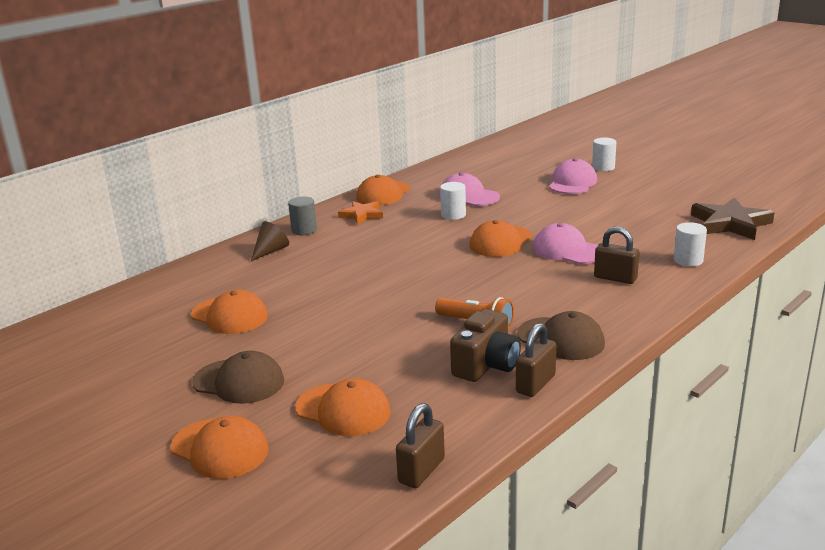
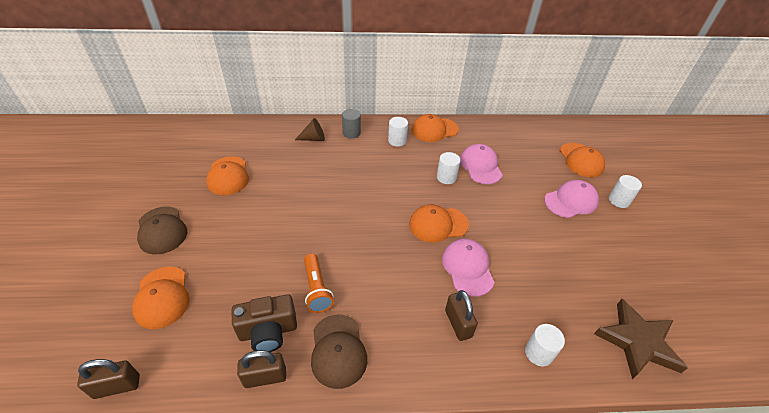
camera: 40 degrees right, 20 degrees up
orange cap [171,416,269,479] -> orange cap moved to [560,143,605,177]
orange star [338,201,383,225] -> white cylinder [388,117,408,147]

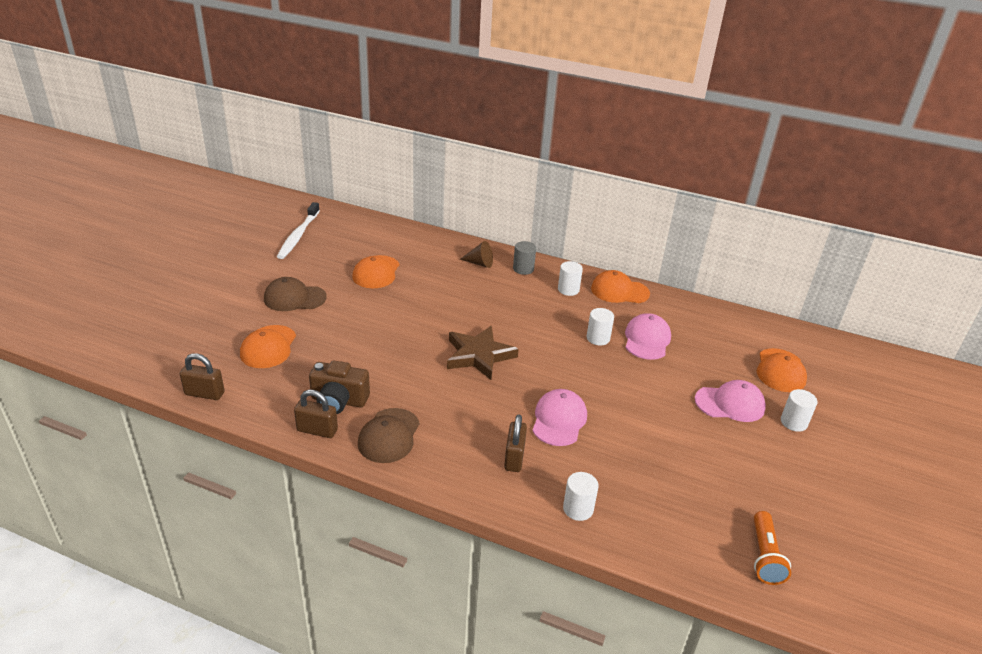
camera: 25 degrees right, 10 degrees down
brown cap [137,206,187,255] -> brown cap turned 90 degrees clockwise [264,277,327,311]
orange flashlight [304,253,334,313] -> orange flashlight moved to [754,511,791,585]
orange cap [409,204,469,243] -> none
brown star [594,299,688,379] -> brown star moved to [447,326,519,380]
none -> white toothbrush [277,202,320,259]

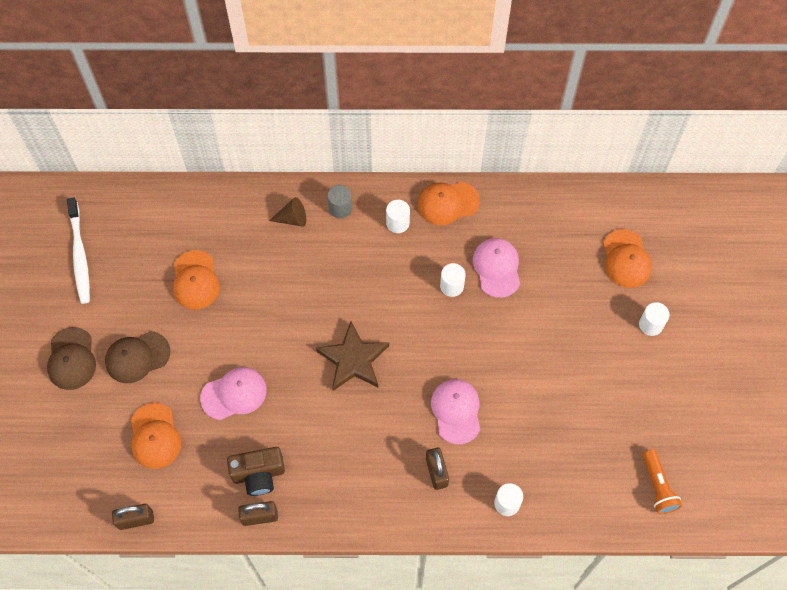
camera: 20 degrees left, 30 degrees up
brown cap [358,408,420,463] -> brown cap moved to [47,327,96,390]
pink cap [695,380,766,422] -> pink cap moved to [200,367,267,420]

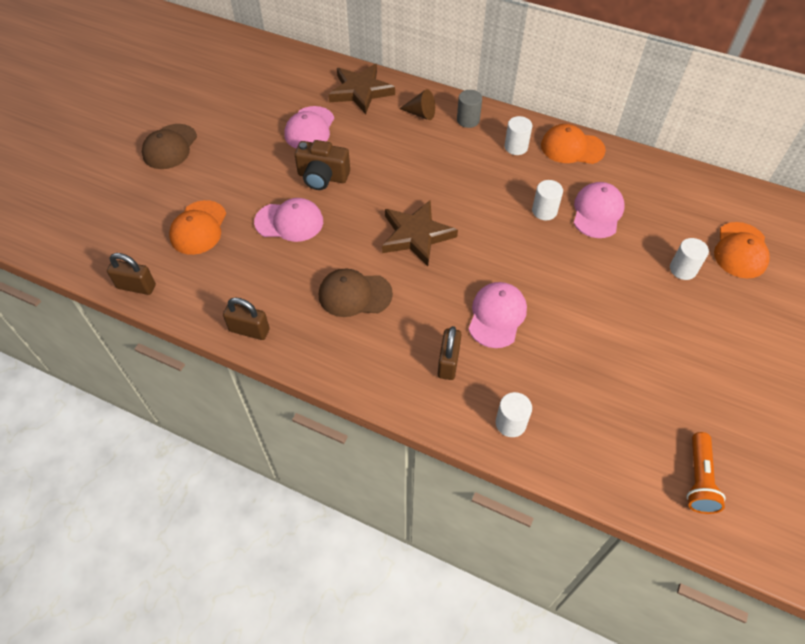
camera: 25 degrees right, 10 degrees down
white toothbrush [67,197,90,304] -> none
brown cap [105,331,170,383] -> brown cap moved to [319,269,393,317]
orange cap [173,250,220,310] -> pink cap [284,106,334,149]
brown camera [227,447,285,496] -> brown camera moved to [295,140,350,190]
white cylinder [639,302,669,336] -> white cylinder moved to [670,238,709,280]
none -> brown star [329,64,395,114]

